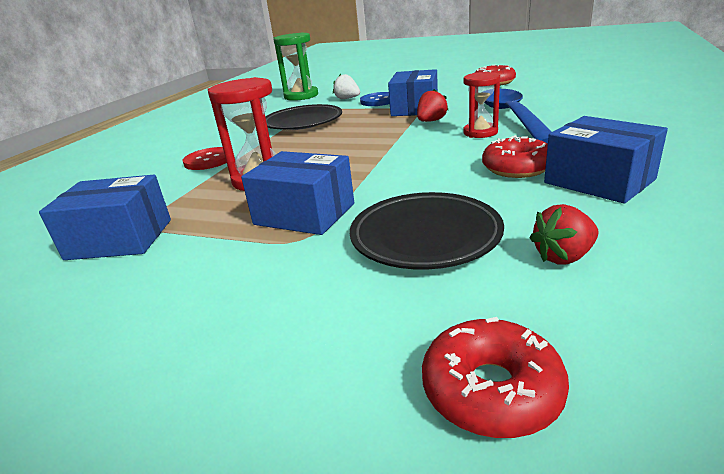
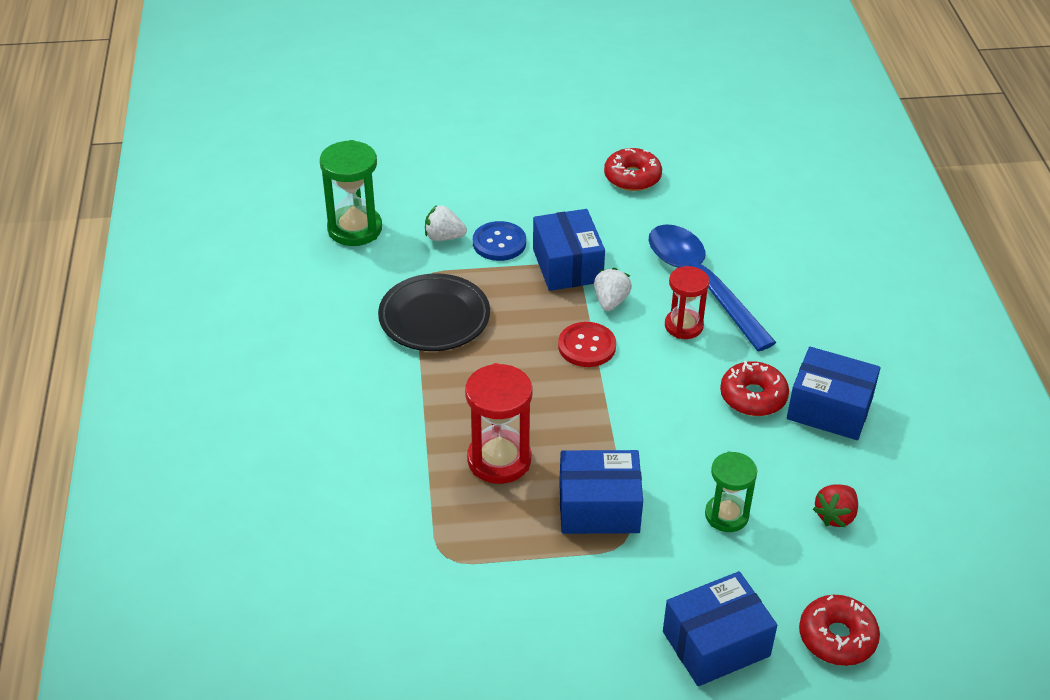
camera: 30 degrees left, 15 degrees up
blue box [39,175,171,260] -> blue box moved to [663,571,777,686]
red button [183,147,227,170] -> red button moved to [558,322,616,367]
black plate [350,192,504,269] -> green hourglass [705,451,757,532]
red strawberry [417,89,448,122] -> white strawberry [594,268,632,311]

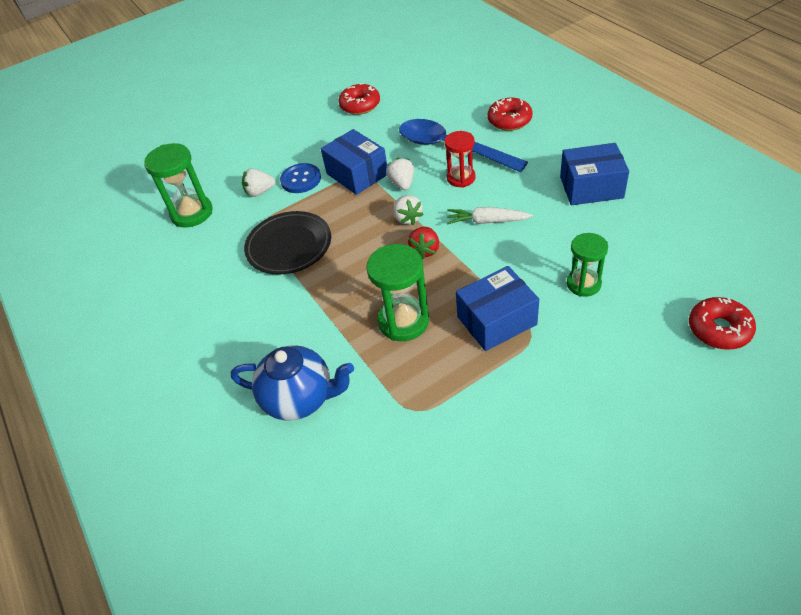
camera: 20 degrees left, 5 degrees up
red hourglass [465,363,532,484] -> green hourglass [366,244,429,341]
red button [558,322,616,367] -> white strawberry [393,195,424,225]
blue box [663,571,777,686] -> none
red donut [720,361,789,416] -> red donut moved to [487,98,533,131]
red strawberry [813,484,858,527] -> red strawberry moved to [408,227,439,259]
none -> blue teapot [231,345,354,420]
none -> white carrot [447,207,533,224]

